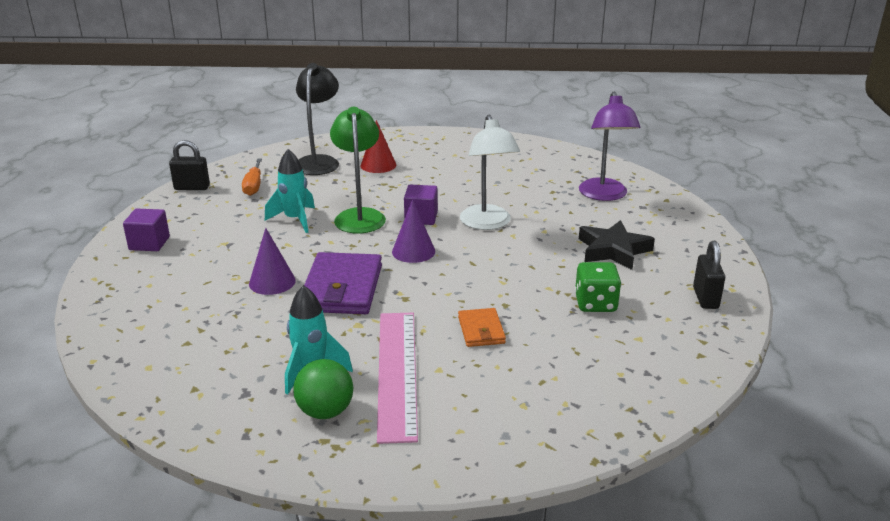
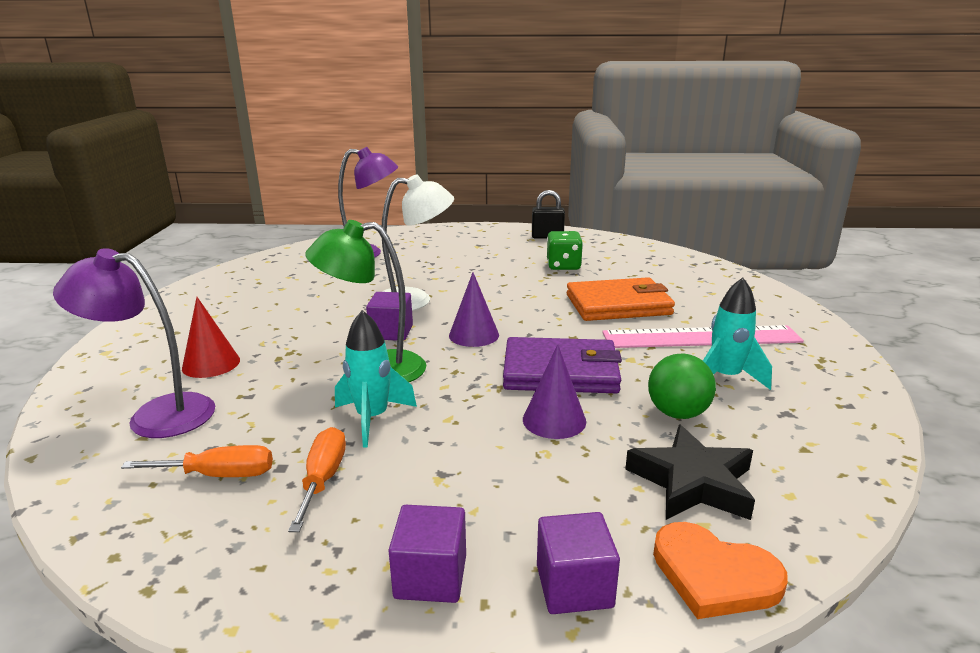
camera: 90 degrees left, 5 degrees down
black padlock [169,140,210,190] -> none
green ball [293,359,353,419] -> green ball moved to [648,354,716,419]
black lamp [296,63,339,175] -> purple lamp [53,248,215,438]
orange wallet [458,308,506,347] -> orange wallet [567,277,675,321], size x1.88
black star [579,220,655,270] -> black star moved to [625,425,755,520]
none -> orange screwdriver [288,427,346,532]
none -> purple cube [537,512,620,614]
none -> orange heart [653,522,788,619]

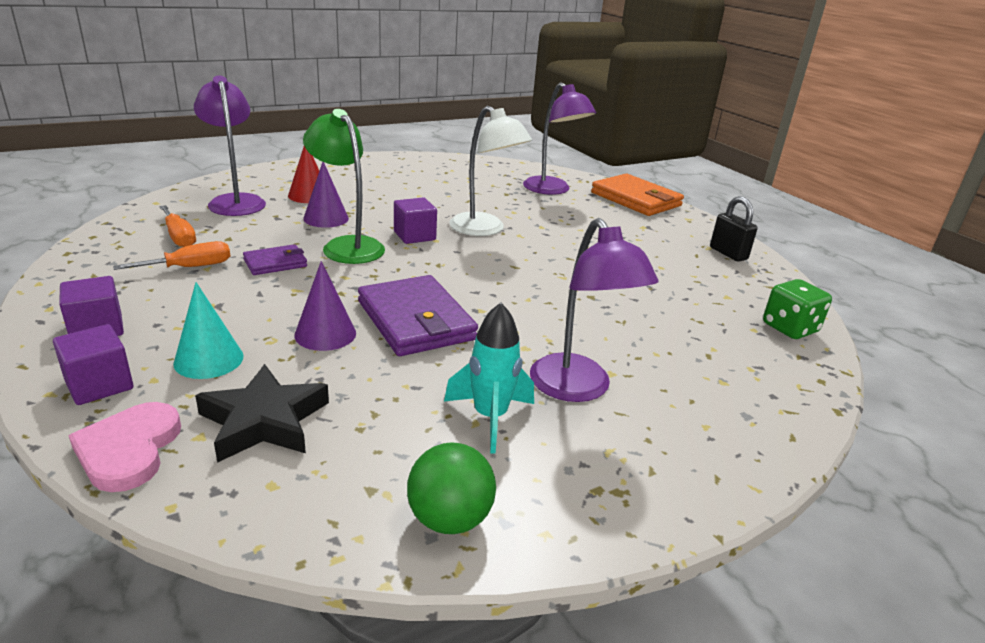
camera: 55 degrees right, 5 degrees up
turquoise rocket [335,310,417,447] -> purple wallet [243,244,307,275]
purple cone [449,272,499,347] -> purple cone moved to [303,162,349,228]
green dice [547,231,583,270] -> green dice moved to [763,279,832,339]
orange wallet [567,277,675,321] -> orange wallet moved to [591,174,684,216]
pink ruler [602,325,804,348] -> purple lamp [530,218,658,402]
green ball [648,354,716,419] -> green ball moved to [407,443,496,534]
orange heart [653,522,788,619] -> pink heart [68,402,181,492]
none -> turquoise cone [173,282,244,379]

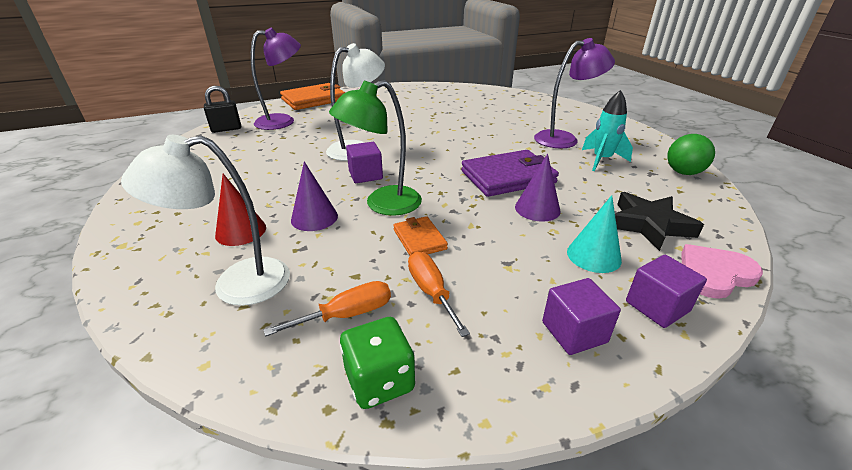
camera: 80 degrees left, 5 degrees up
pink heart [68,402,181,492] -> pink heart turned 150 degrees clockwise [681,244,763,299]
purple lamp [194,76,266,216] -> white lamp [121,135,290,306]
purple wallet [243,244,307,275] -> orange wallet [393,216,448,256]
black padlock [710,196,758,262] -> black padlock moved to [204,86,241,133]
green dice [763,279,832,339] -> green dice moved to [340,317,415,409]

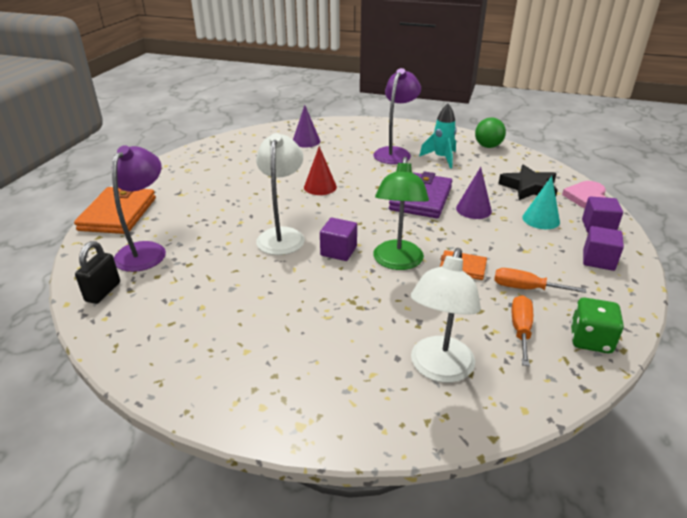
camera: 50 degrees left, 0 degrees up
red cone [215,174,266,246] -> red cone moved to [304,146,337,195]
purple cone [291,161,338,231] -> purple cone moved to [293,105,320,147]

